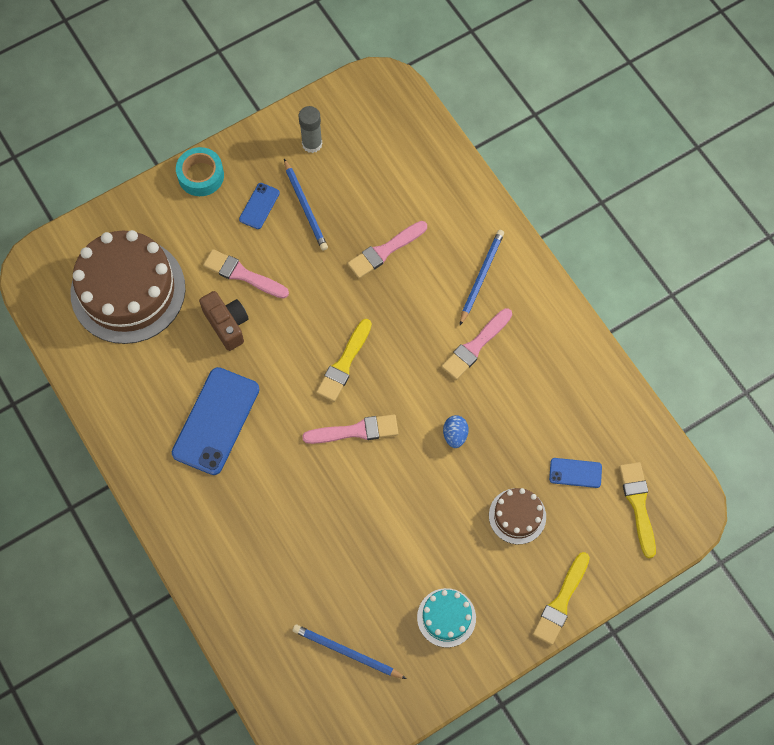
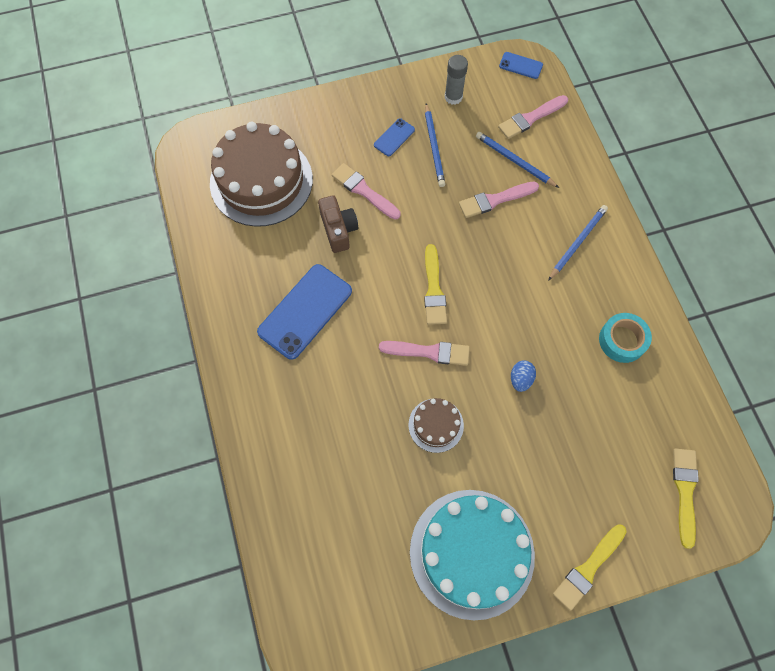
camera: 15 degrees right, 0 degrees up
turquoise tape [176,147,224,196] -> turquoise tape moved to [599,313,652,363]
blue pencil [292,624,407,679] -> blue pencil moved to [476,132,559,188]
yellow brush [316,319,372,402] -> yellow brush turned 45 degrees counterclockwise [424,244,447,325]
turquoise cake [417,588,476,648] -> turquoise cake [410,490,535,620], size x2.12
pink brush [441,308,512,380] -> pink brush moved to [498,95,568,139]
brown cake [489,488,546,544] -> brown cake moved to [408,398,464,453]
blue phone [549,458,602,488] -> blue phone moved to [499,52,543,79]

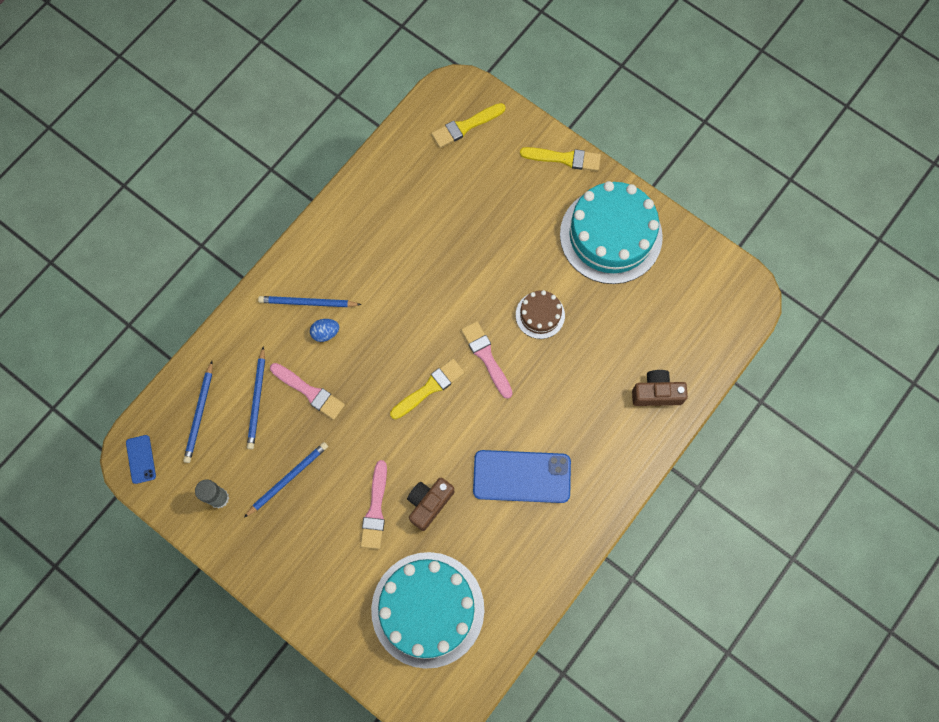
camera: 125 degrees left, 5 degrees up
brown cake [210,122,313,227] -> turquoise cake [371,552,484,669]
blue phone [374,118,415,156] -> none
pink brush [498,95,568,139] -> blue pencil [183,361,213,463]
blue egg [511,360,536,392] -> blue egg moved to [310,319,339,342]
turquoise tape [599,313,652,363] -> none
none -> brown camera [632,370,688,406]

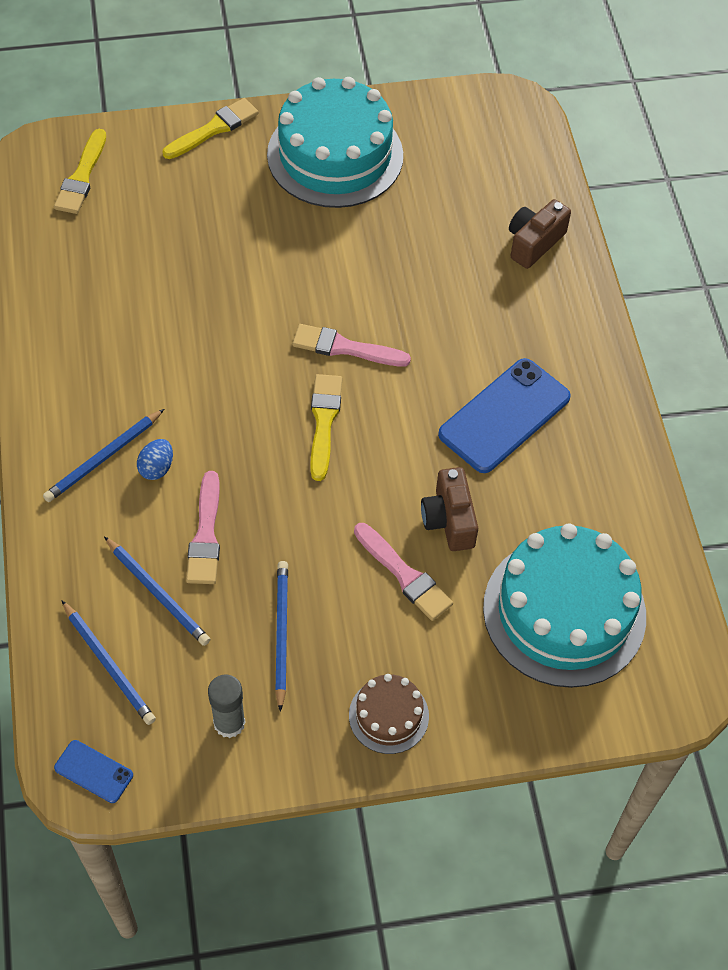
camera: 50 degrees left, 15 degrees down
pink brush [270,363,345,420] -> pink brush turned 105 degrees clockwise [186,471,220,584]
brown cake [516,290,565,339] -> brown cake moved to [349,674,429,754]

